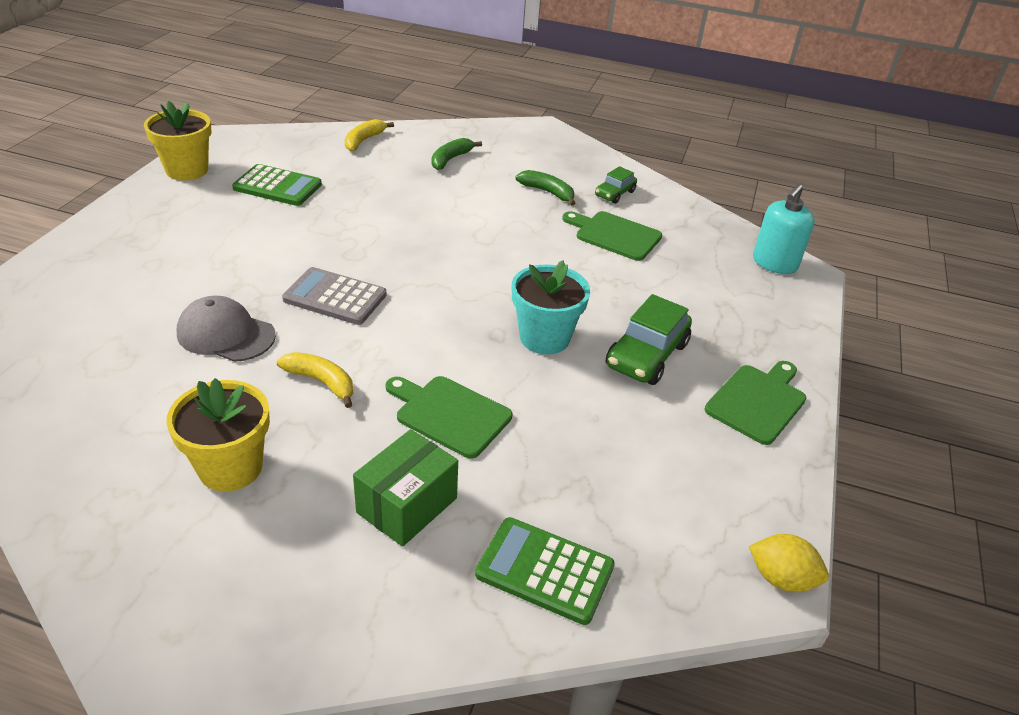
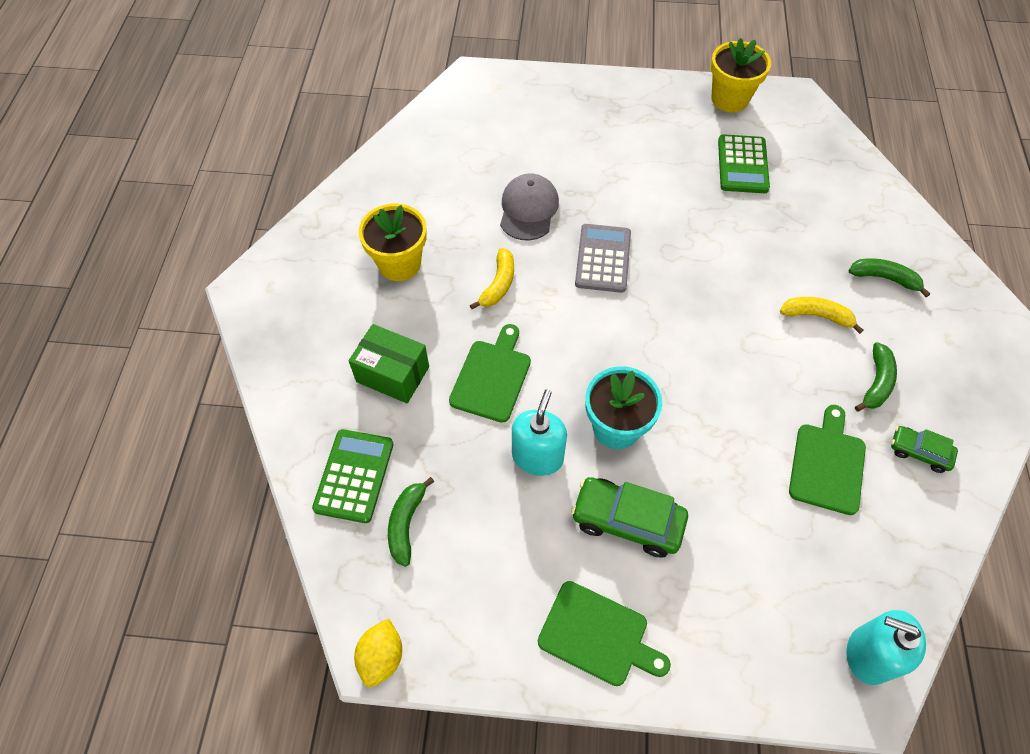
camera: 80 degrees right, 20 degrees up
yellow banana [345,119,394,151] -> yellow banana moved to [780,297,864,334]
none -> green banana [388,477,434,567]
none -> turquoise soap dispenser [512,389,567,476]

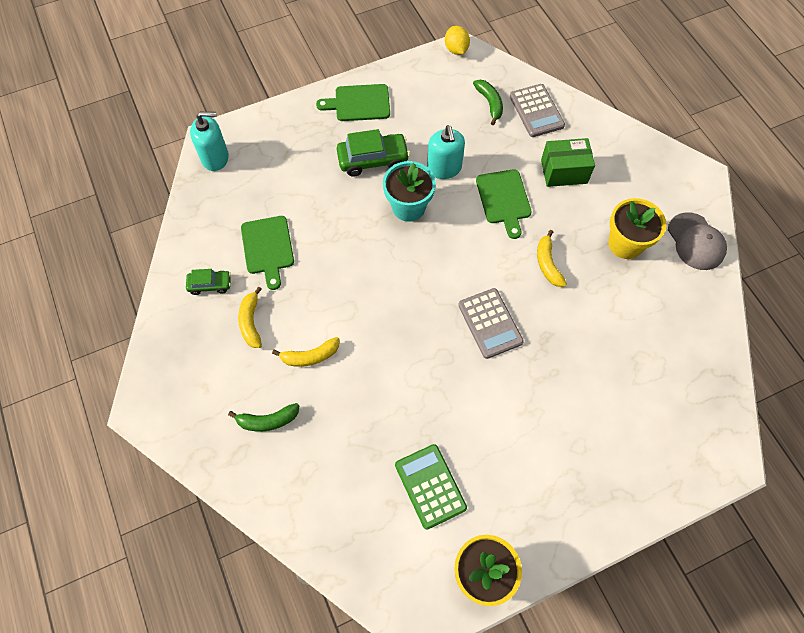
camera: 150 degrees right, 5 degrees up
green calculator [312,429,393,523] -> grey calculator [510,84,565,137]
grey cap [500,173,559,240] -> grey cap moved to [668,212,727,270]
green banana [855,342,897,412] -> yellow banana [238,287,262,348]

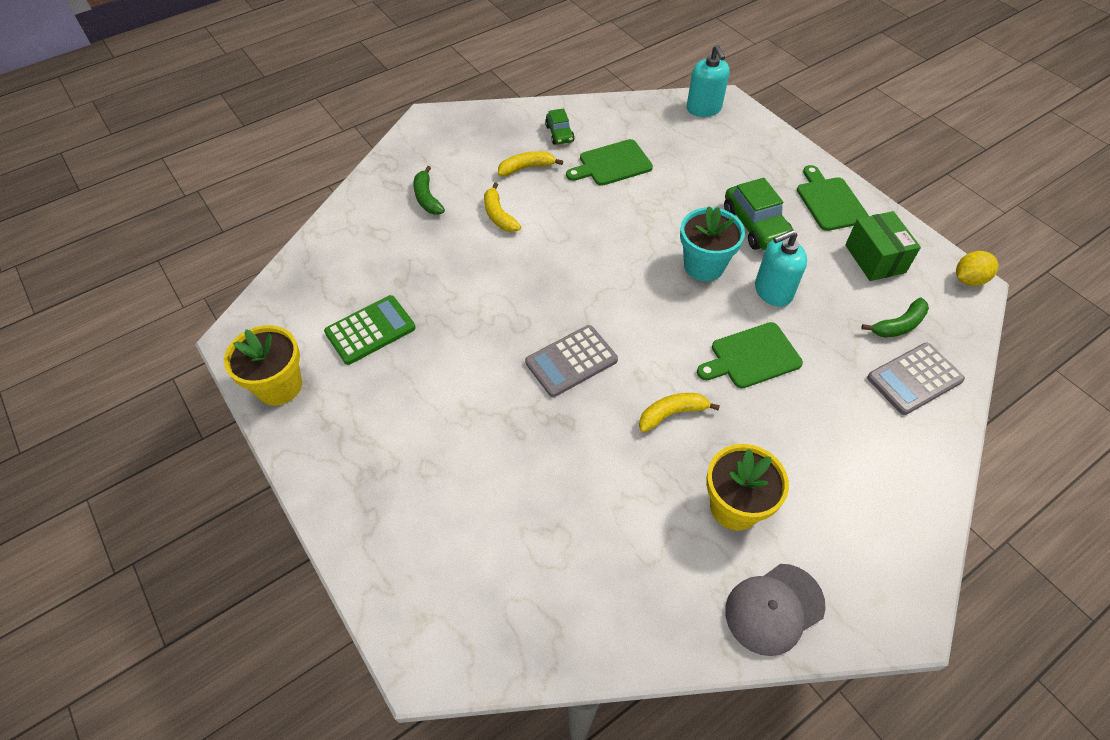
camera: 80 degrees right, 10 degrees down
green box [541,138,595,187] -> green box moved to [845,211,921,281]

